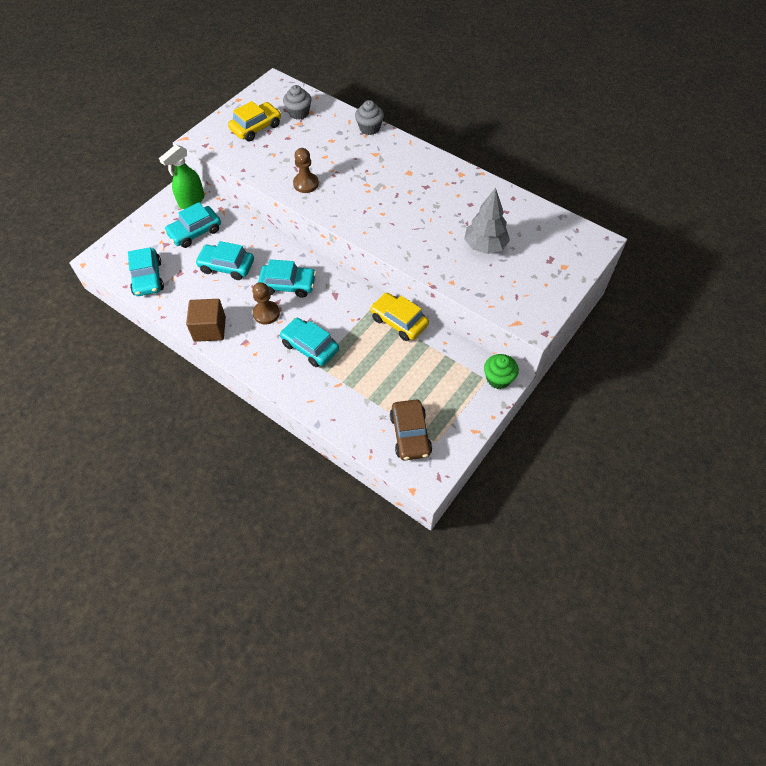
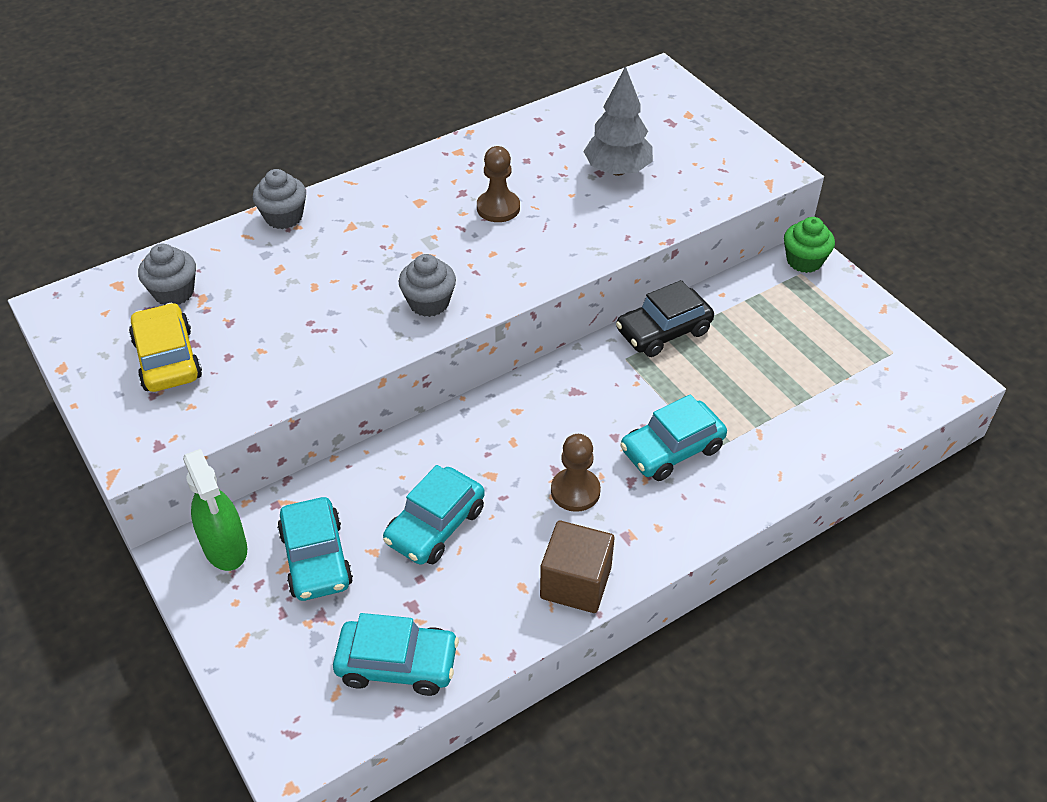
camera: 70 degrees left, 10 degrees down
turquoise car [258,259,316,298] -> none
brown pawn [293,148,319,193] -> brown pawn moved to [477,146,520,222]
yellow car [370,293,429,341] -> black car [616,280,714,357]
brown car [390,400,432,460] -> none
none -> grey cupcake [399,254,456,317]

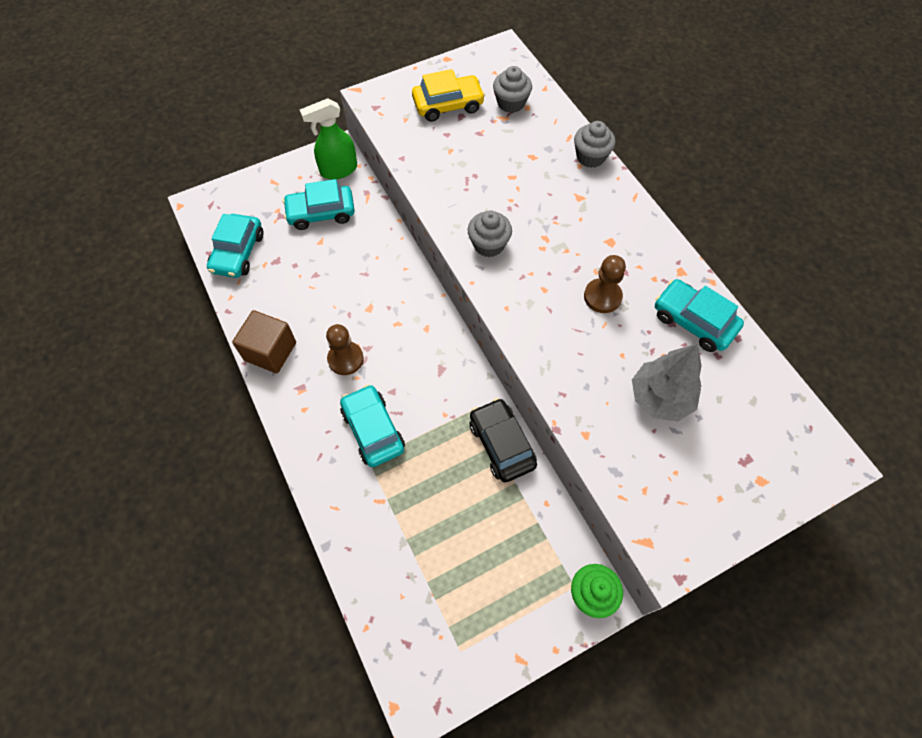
camera: 95 degrees right, 15 degrees up
turquoise car [383,465,485,565] -> turquoise car moved to [655,279,744,352]

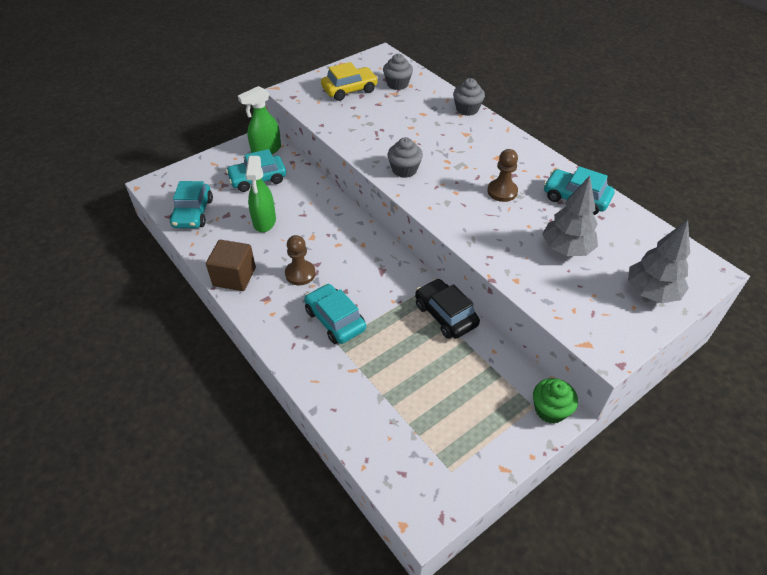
camera: 10 degrees left, 15 degrees down
none -> green spray bottle [245,156,276,232]
none -> grey tree [628,220,690,303]

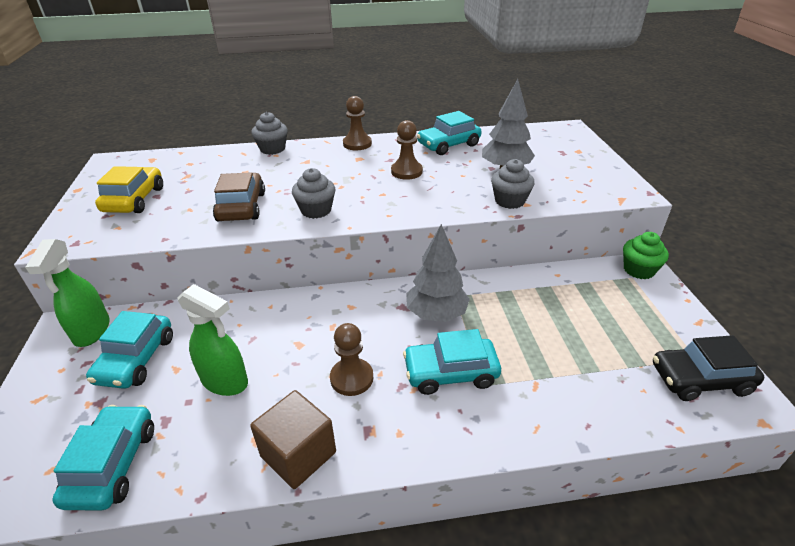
camera: 60 degrees left, 10 degrees down
turquoise car [170,181,213,228] -> turquoise car turned 120 degrees counterclockwise [52,405,154,511]
grey cupcake [383,54,413,90] -> grey cupcake moved to [491,159,535,209]
black car [415,279,480,339] -> black car moved to [653,335,764,401]
grey tree [628,220,690,303] -> grey tree moved to [406,224,470,322]
none -> brown car [213,172,265,221]
none -> brown pawn [343,96,372,150]

